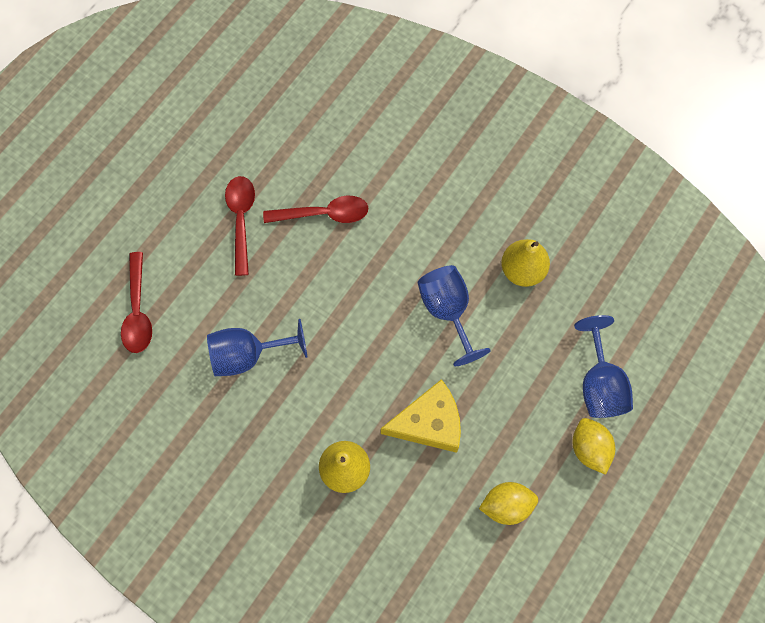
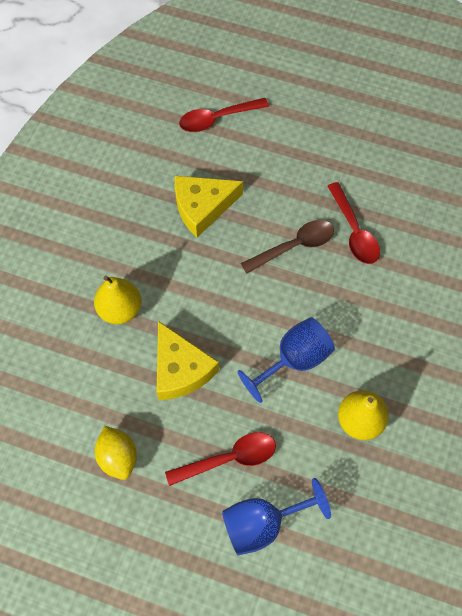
camera: 75 degrees right, 5 degrees down
blue goblet [207,319,307,376] -> yellow cheese [175,176,243,237]
red spoon [225,176,255,276] -> red spoon moved to [165,432,276,486]
yellow lemon [573,418,615,475] -> none
none -> brown spoon [241,220,334,274]

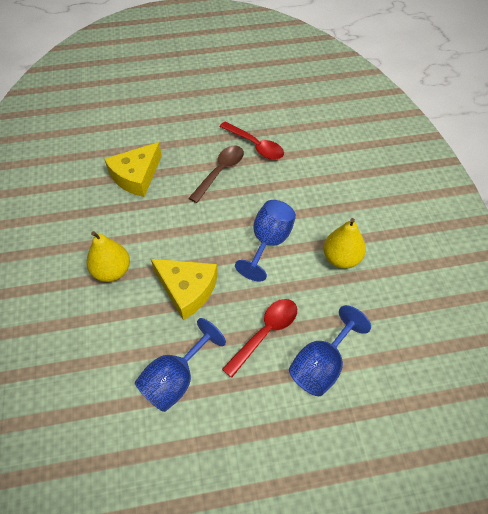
camera: 30 degrees left, 10 degrees down
yellow lemon [95,426,137,480] -> blue goblet [135,318,226,412]
red spoon [179,98,269,132] -> none

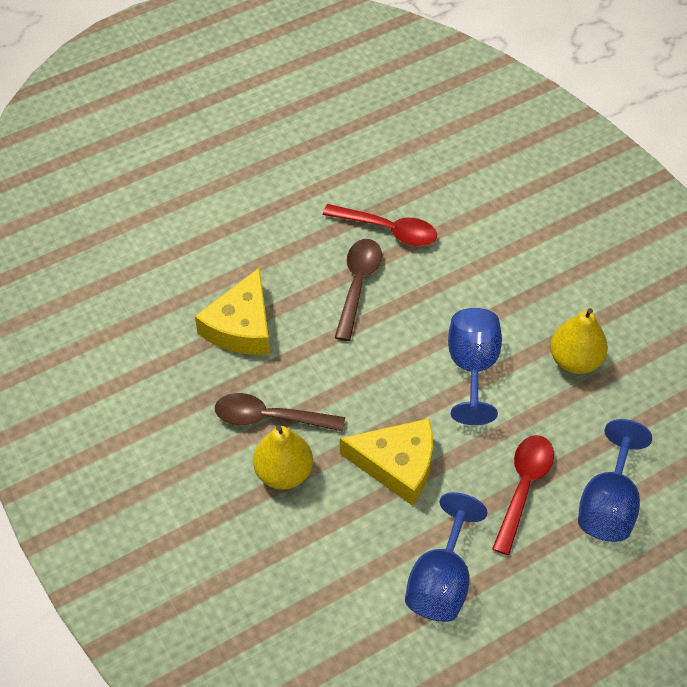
camera: 20 degrees left, 0 degrees up
none -> brown spoon [215,393,345,432]

